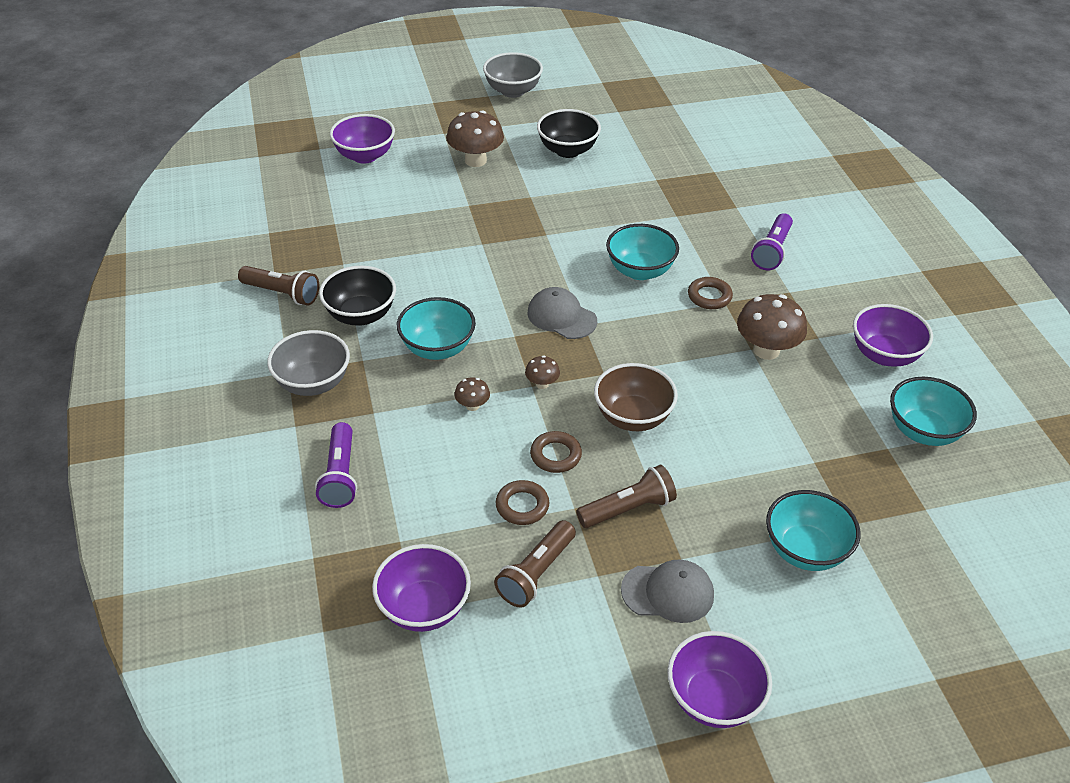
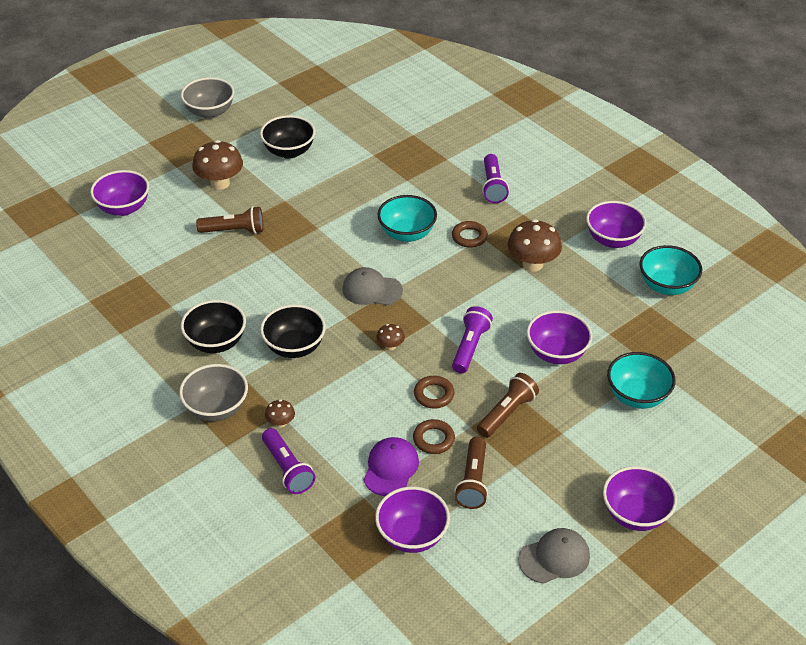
camera: 25 degrees left, 0 degrees up
brown flashlight [238,266,319,306] -> brown flashlight moved to [196,206,263,234]
turquoise bowl [397,297,476,360] -> black bowl [260,305,326,358]
brown mushroom [454,377,490,411] -> brown mushroom moved to [265,399,295,428]
brown bowl [594,363,678,431] -> purple flashlight [452,306,493,373]
grey cap [621,560,714,623] -> grey cap moved to [518,528,590,584]
none -> purple cap [364,437,419,496]
none -> purple bowl [527,310,592,364]

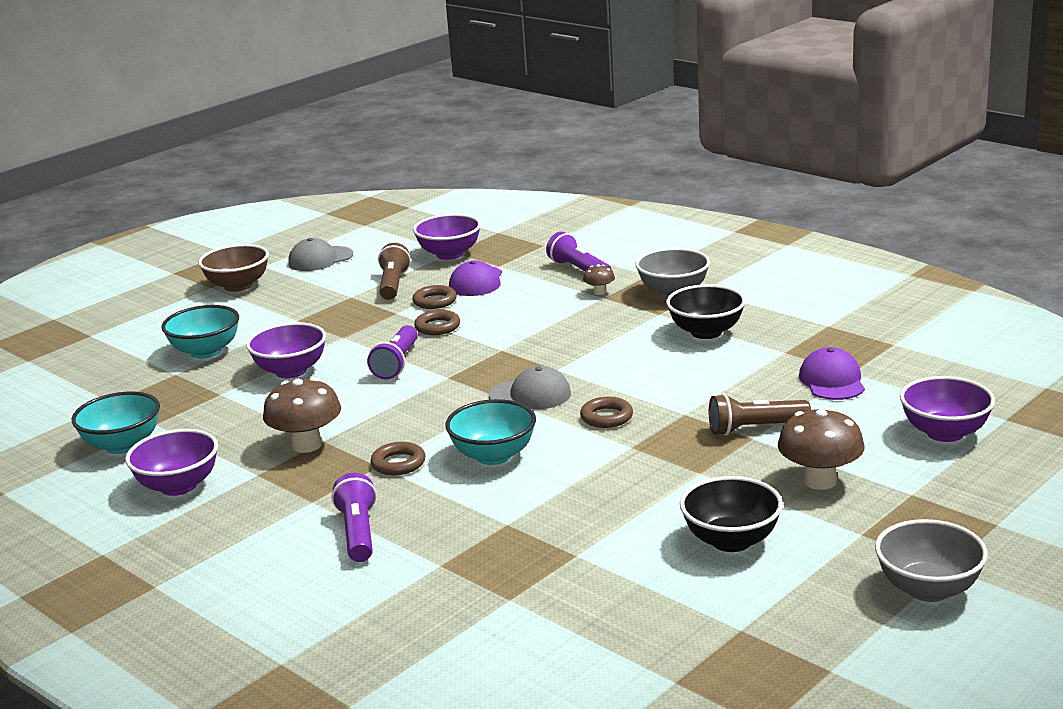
camera: 175 degrees right, 20 degrees down
black bowl [260,305,326,358] -> none
brown mushroom [377,324,405,350] -> none
brown flashlight [477,373,539,438] -> none
purple bowl [603,466,677,531] -> brown bowl [198,244,269,292]
none -> brown ring [580,397,633,428]
none -> purple cap [799,347,865,400]

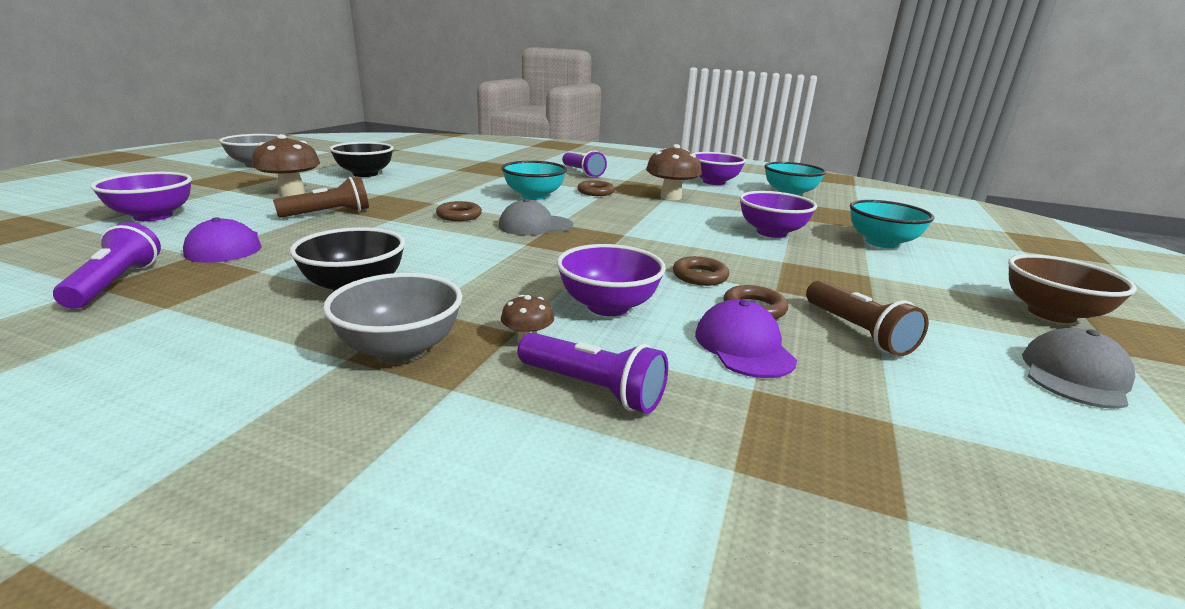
camera: 155 degrees right, 0 degrees up
purple flashlight [367,325,418,379] -> purple flashlight moved to [53,222,161,309]
purple bowl [413,214,481,260] -> purple bowl moved to [557,244,666,316]

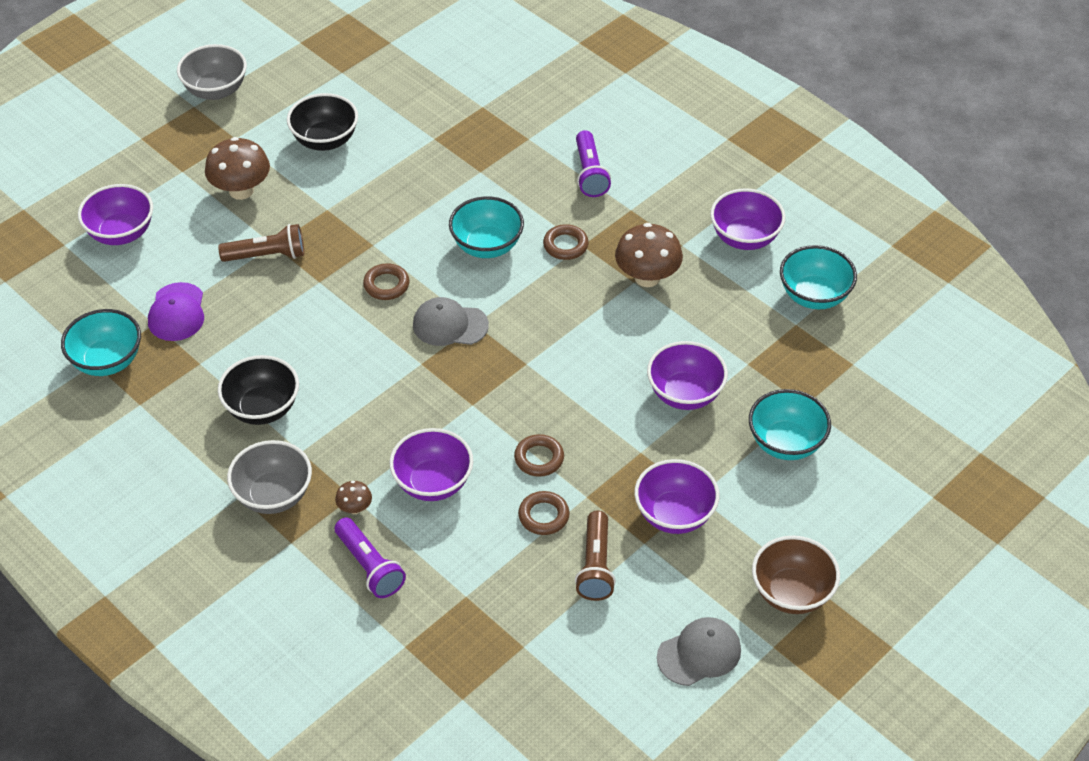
camera: 25 degrees right, 25 degrees up
purple flashlight [53,222,161,309] -> turquoise bowl [61,309,141,376]
purple cap [695,299,797,378] -> none
none -> purple bowl [634,459,719,534]

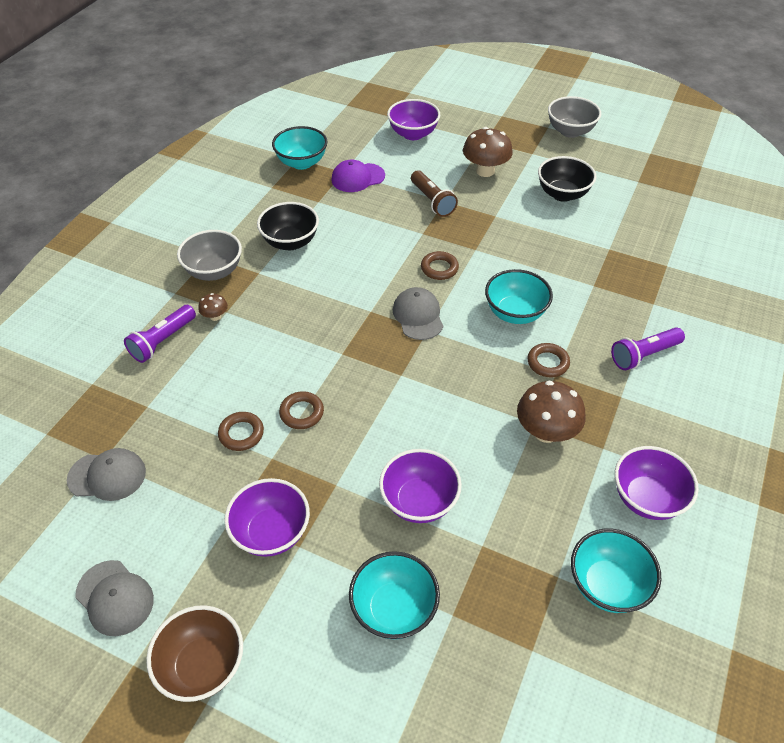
camera: 70 degrees right, 0 degrees up
purple bowl [389,428,473,501] -> none
brown flashlight [575,511,616,601] -> none
none -> grey cap [67,448,146,501]

